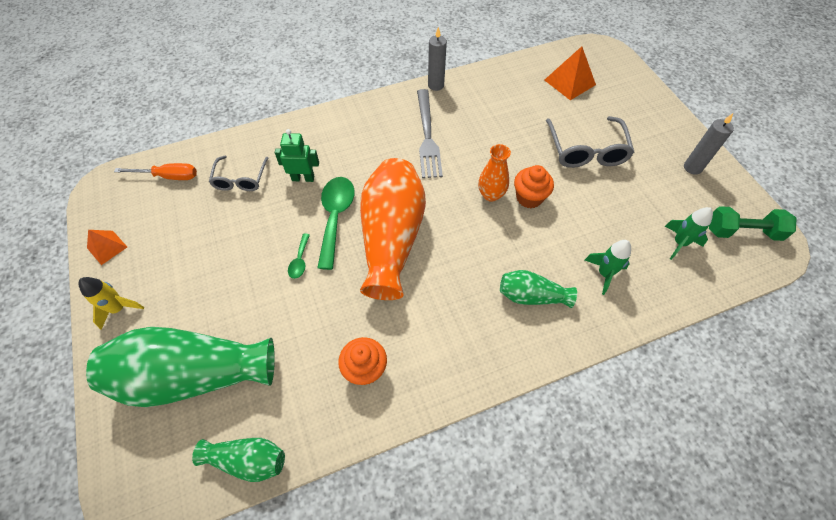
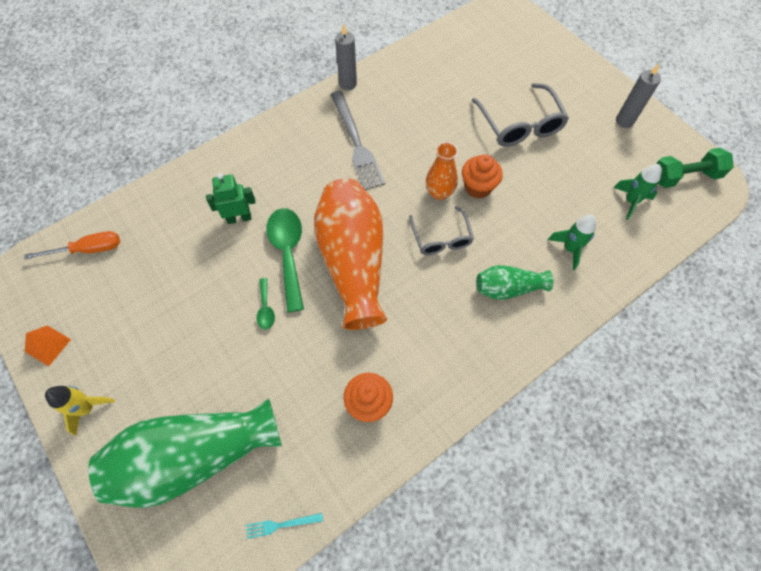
camera: 15 degrees left, 5 degrees up
green vase [192,438,285,482] -> turquoise fork [246,513,323,539]
grey glasses [209,156,268,191] -> grey glasses moved to [409,206,474,255]
orange pyramid [545,46,596,100] -> none

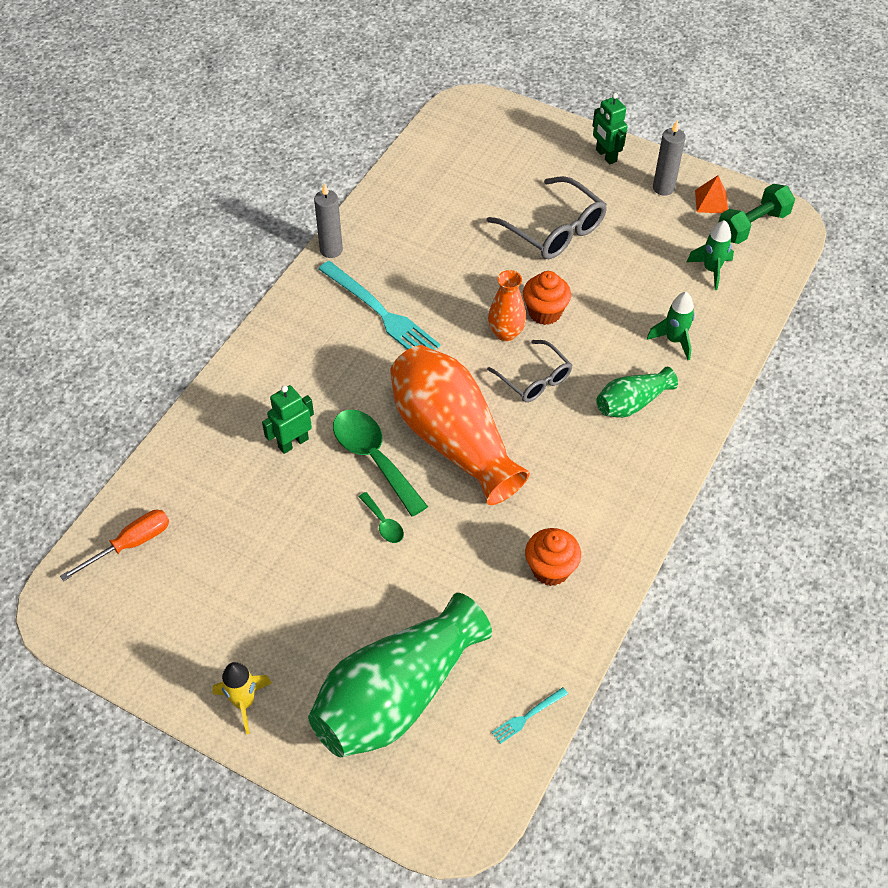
camera: 25 degrees left, 10 degrees down
orange pyramid [25,325,71,366] -> orange pyramid moved to [695,175,728,213]
grey fork [330,91,385,190] -> turquoise fork [318,261,440,350]
none -> green robot [593,93,627,165]

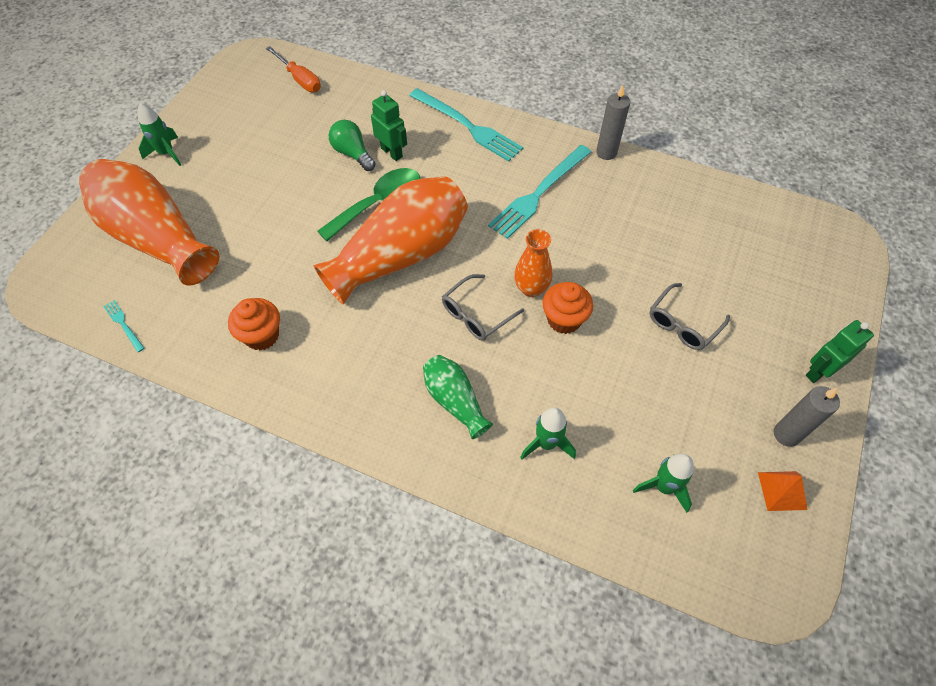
camera: 85 degrees right, 5 degrees up
yellow rocket [212,662,272,734] -> green rocket [138,103,181,166]
green vase [308,593,492,757] -> orange vase [79,159,219,285]
green spoon [359,492,404,543] -> none
grey glasses [487,176,607,259] -> grey glasses [649,283,730,350], size x0.65
green dumbbell [718,184,795,244] -> none
none -> green light bulb [329,120,375,171]
none -> turquoise fork [409,88,523,162]

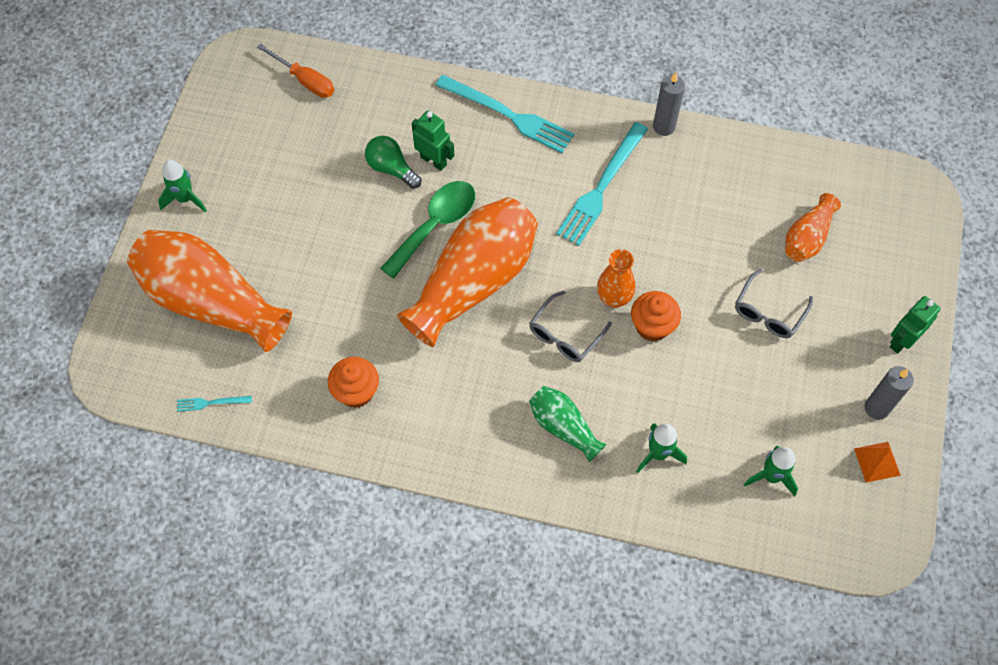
camera: 10 degrees left, 5 degrees up
turquoise fork [103,300,145,352] -> turquoise fork turned 45 degrees counterclockwise [177,396,252,412]
none -> orange vase [785,193,841,262]

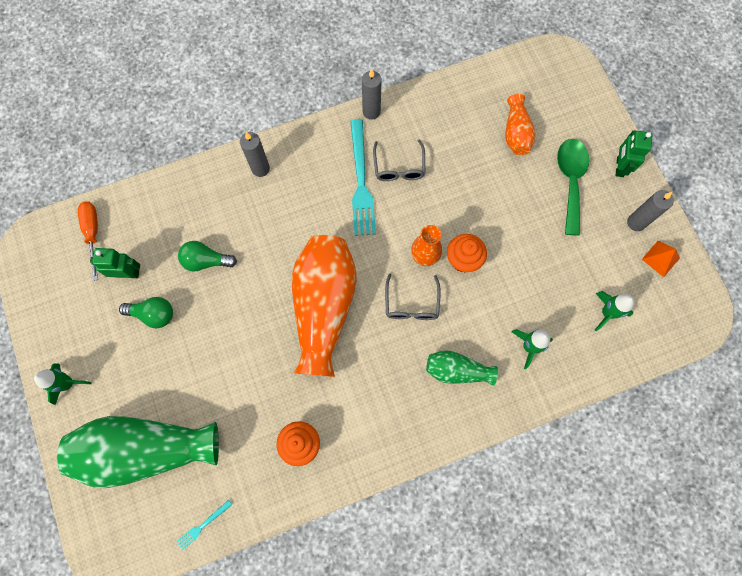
camera: 35 degrees left, 10 degrees up
orange vase [127,230,292,352] -> green vase [57,416,219,488]
orange screwdriver [257,43,334,98] -> orange screwdriver turned 105 degrees counterclockwise [78,201,98,281]
green spoon [380,181,475,279] -> green spoon moved to [557,139,589,236]
green robot [412,111,454,171] -> green robot moved to [90,248,140,278]
turquoise fork [435,75,574,153] -> grey candle [240,132,270,177]
grey glasses [735,269,813,338] -> grey glasses moved to [373,139,425,181]
none -> green light bulb [119,297,173,328]

